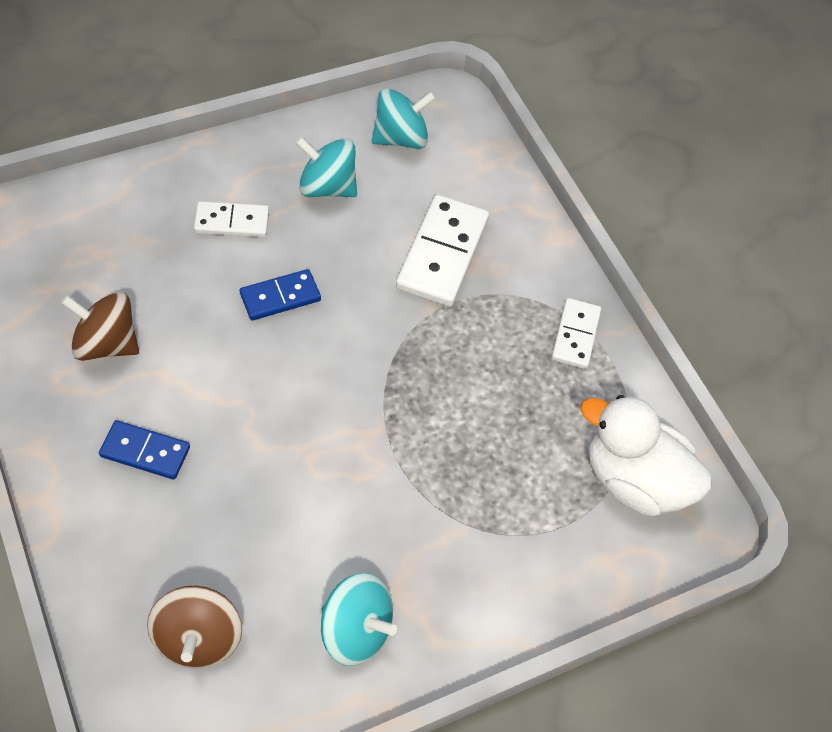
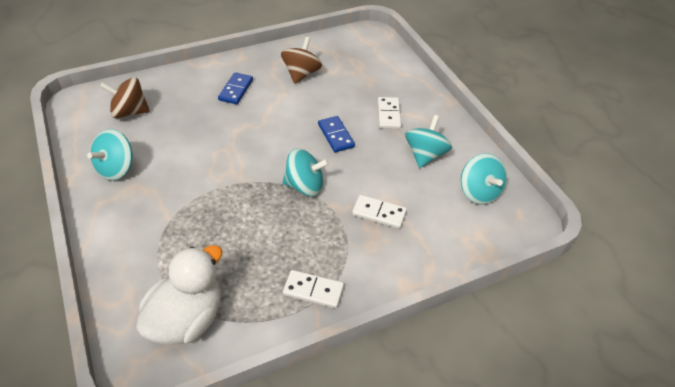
camera: 95 degrees right, 10 degrees down
white domino [396,194,489,307] -> white domino [352,195,407,229], size x0.60
none -> turquoise spinning top [282,148,329,197]

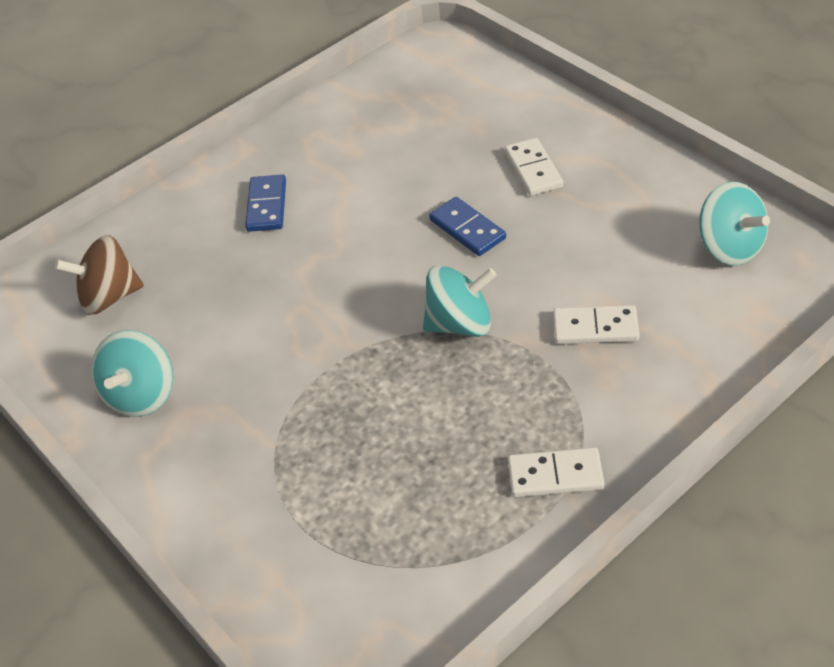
camera: 10 degrees left, 0 degrees up
white duck [136,245,222,345] -> none
brown spinning top [281,37,322,84] -> none
turquoise spinning top [405,115,452,168] -> none

